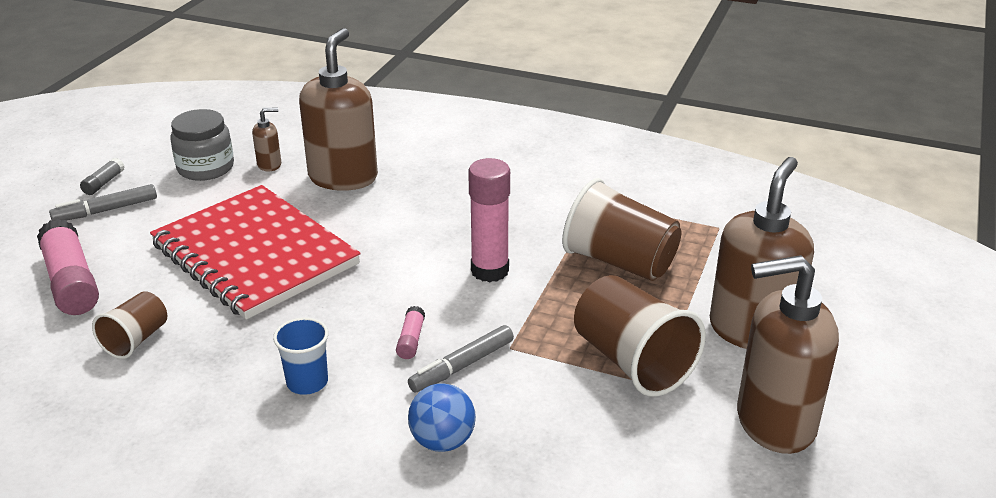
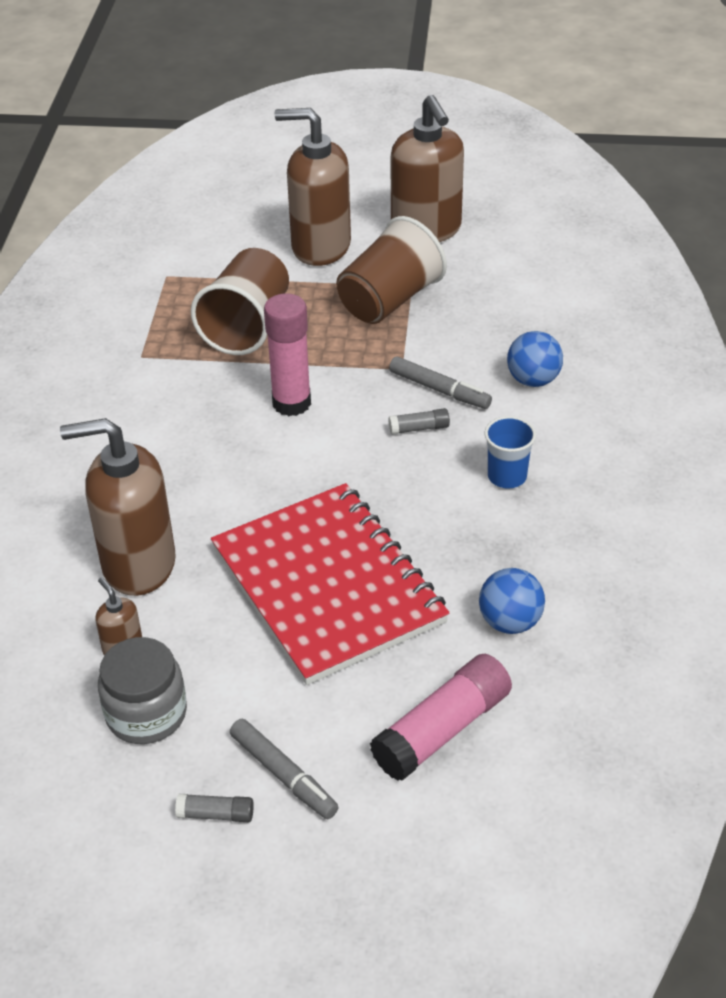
camera: 105 degrees left, 10 degrees up
brown cup [92,291,167,359] -> blue ball [479,568,545,634]
red notebook [150,185,361,320] -> red notebook turned 60 degrees counterclockwise [211,483,449,685]
pink glue stick [396,306,425,359] -> grey glue stick [388,408,450,435]

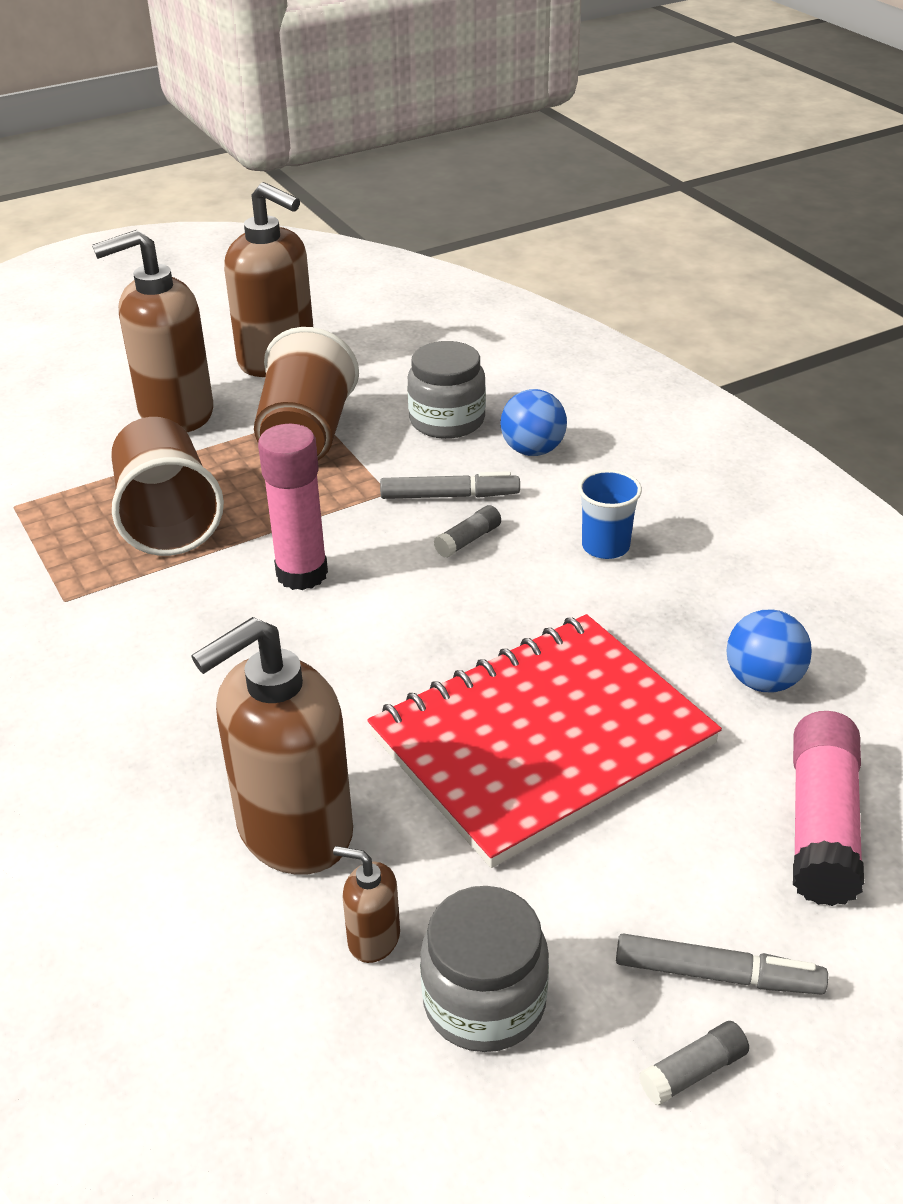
camera: 35 degrees left, 5 degrees down
red notebook [211,483,449,685] -> red notebook turned 60 degrees counterclockwise [367,614,722,868]
none -> grey jar [408,341,486,439]

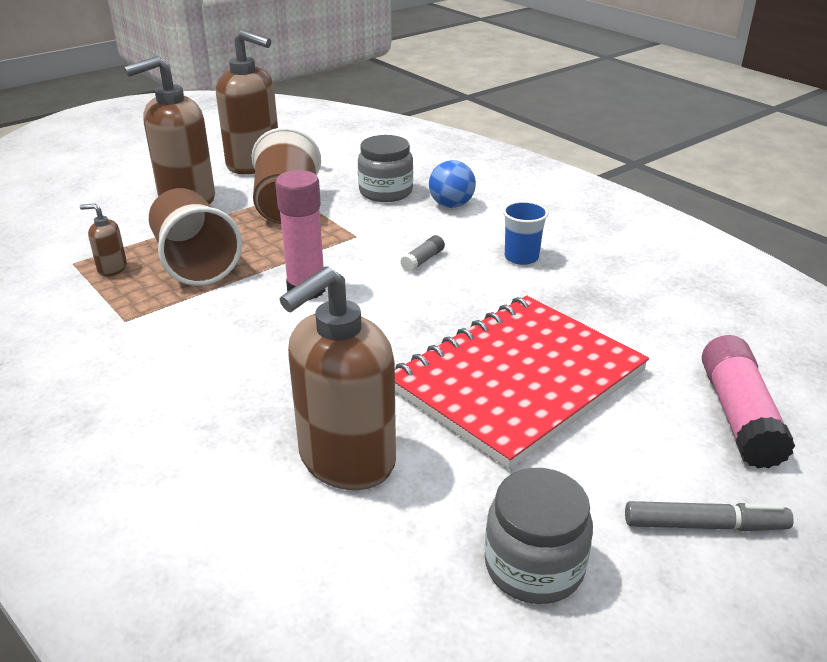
camera: 10 degrees left, 5 degrees down
brown soap dispenser [333,846,400,963] -> brown soap dispenser moved to [80,204,127,276]
grey marker [380,471,520,499] -> none
grey glue stick [639,1021,749,1106] -> none
blue ball [726,609,812,692] -> none

